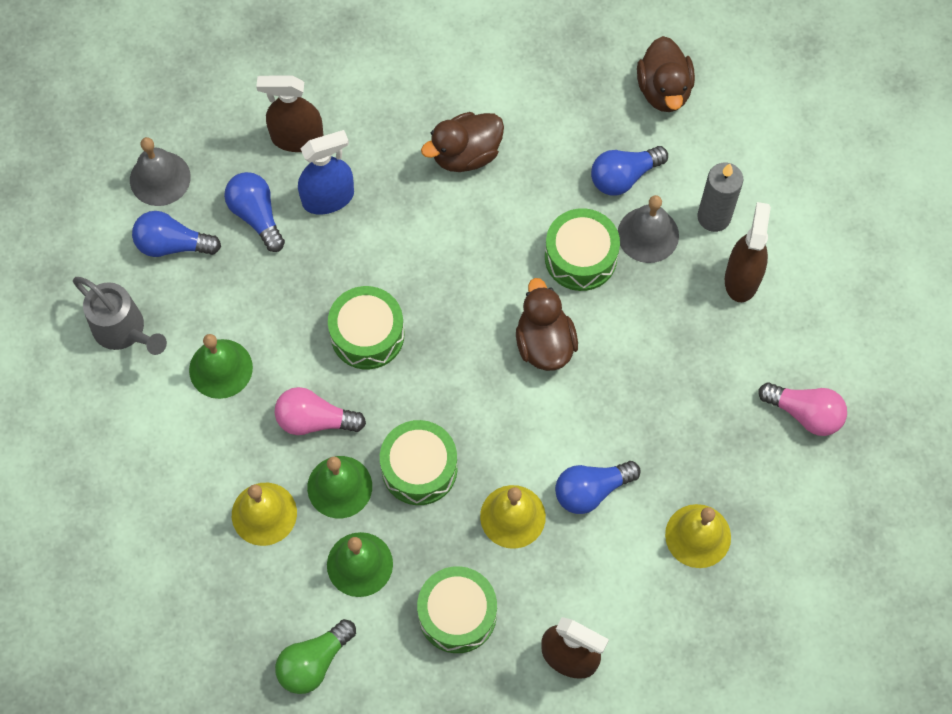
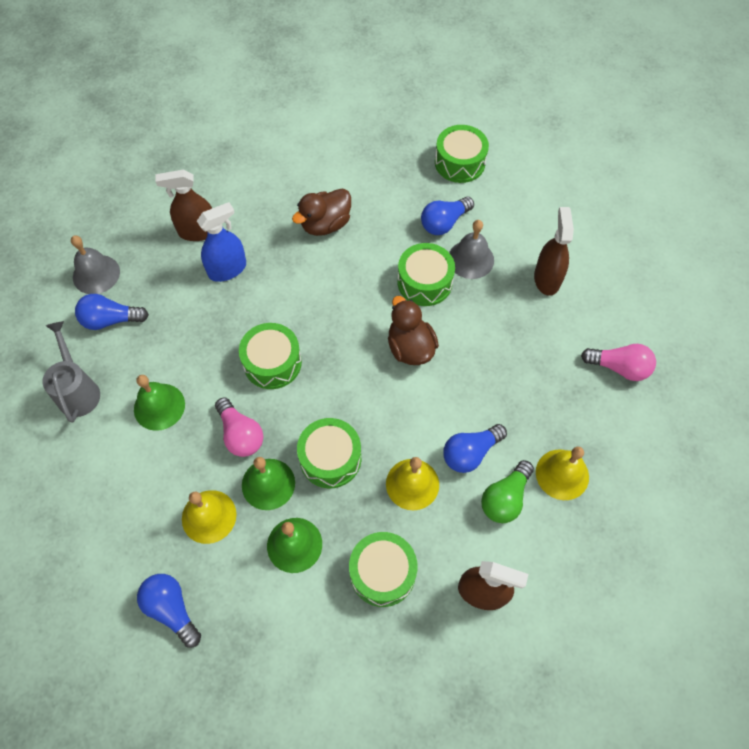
camera: 10 degrees left, 5 degrees down
grey watering can [73,277,167,355] -> grey watering can turned 135 degrees counterclockwise [42,321,100,423]
blue light bulb [224,172,285,252] -> blue light bulb moved to [137,574,201,648]
pink light bulb [275,387,366,435] -> pink light bulb turned 120 degrees counterclockwise [215,397,263,457]
green light bulb [275,619,356,694] -> green light bulb moved to [481,460,534,523]
brown duck [637,36,695,112] -> green drum [435,125,489,183]
grey candle [697,162,743,232] -> none

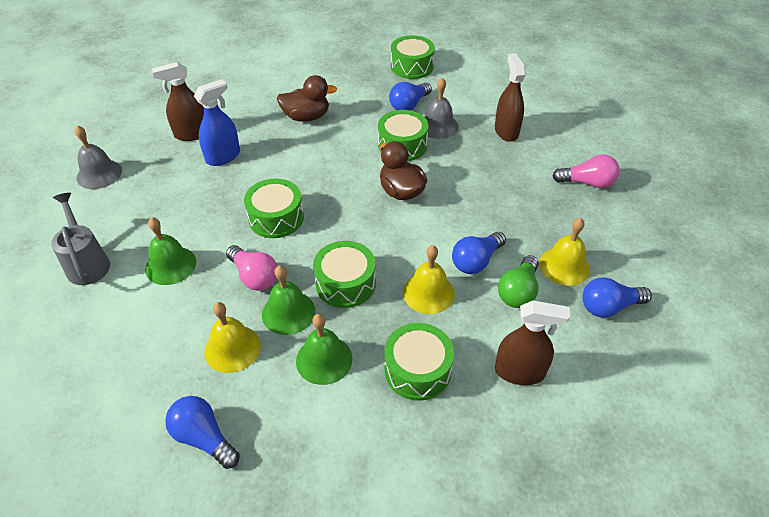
camera: 10 degrees left, 15 degrees down
blue light bulb [75,294,149,330] -> blue light bulb moved to [582,277,652,318]
brown duck [292,188,351,236] -> brown duck turned 135 degrees counterclockwise [277,75,337,122]

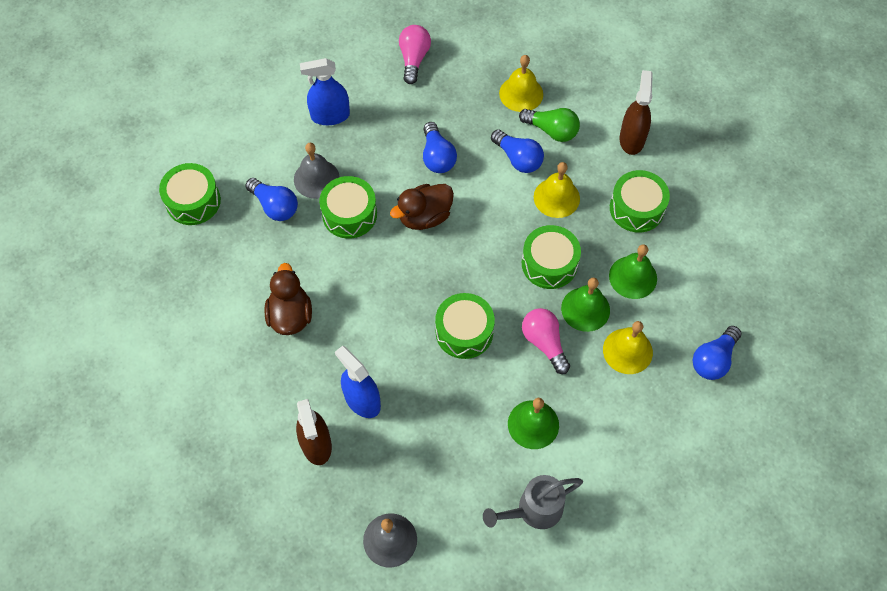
camera: 90 degrees left, 15 degrees up
pink light bulb [226,245,277,291] -> pink light bulb turned 75 degrees counterclockwise [522,308,570,374]
brown spray bottle [495,53,526,142] -> blue spray bottle [300,58,350,125]
blue light bulb [582,277,652,318] -> blue light bulb moved to [423,122,457,173]

